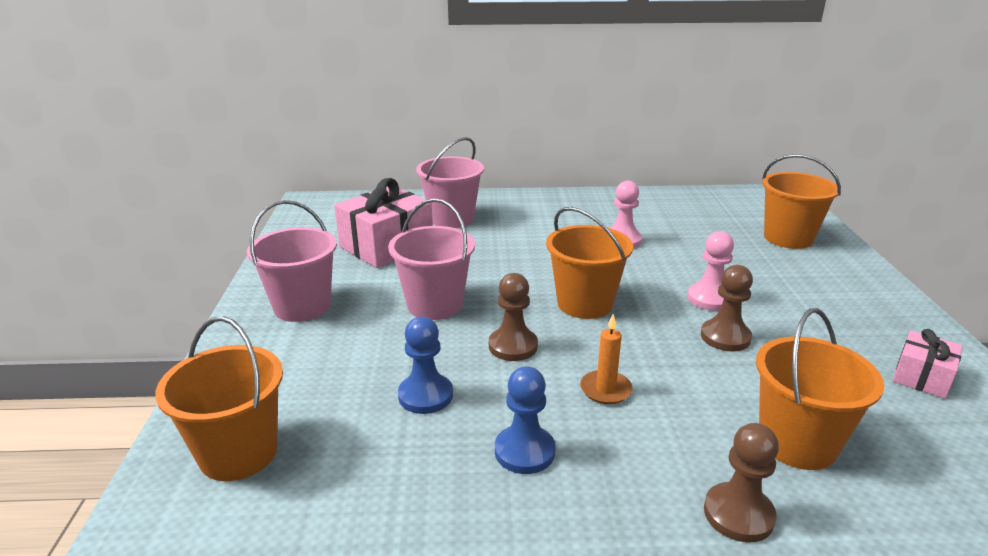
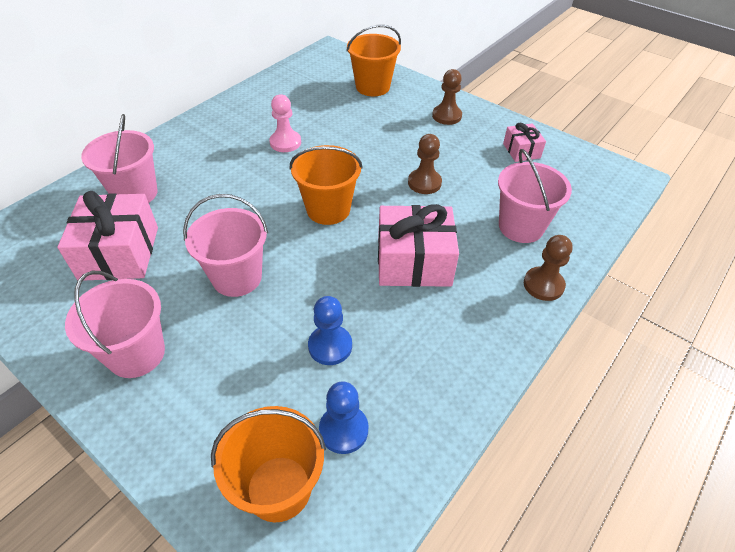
camera: 50 degrees left, 20 degrees up
brown pawn [489,273,538,361] -> brown pawn moved to [432,69,462,125]
blue pawn [495,366,556,474] -> blue pawn moved to [319,382,368,454]
orange candle [580,314,633,404] -> pink gift [378,204,459,287]
pink pawn [687,231,734,311] -> none
orange bucket [756,308,884,470] -> pink bucket [498,149,572,243]

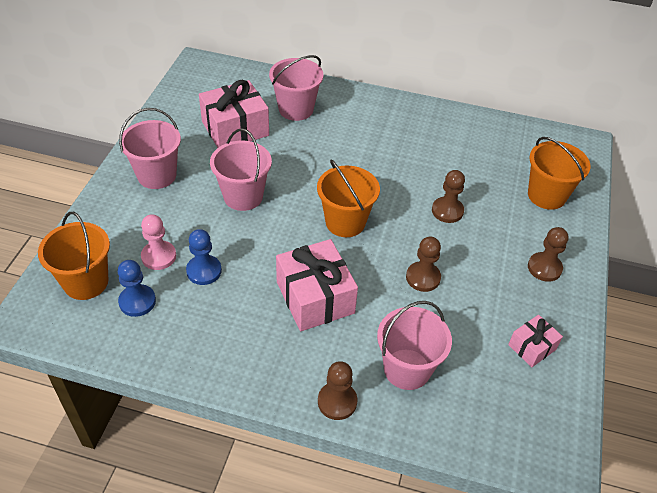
camera: 65 degrees right, 0 degrees up
pink pawn [269,94,301,152] -> pink pawn moved to [141,214,176,270]
none -> brown pawn [432,170,465,223]

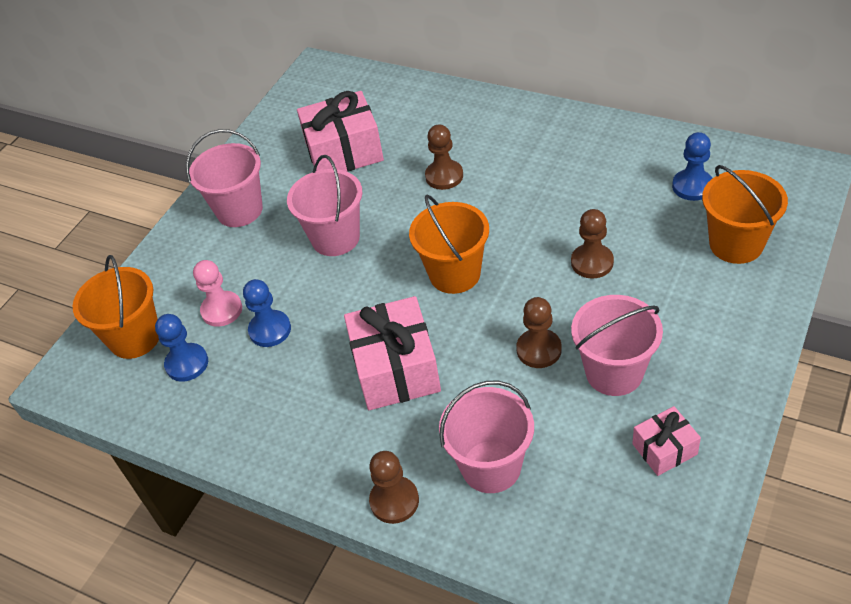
camera: 20 degrees right, 0 degrees up
pink bucket [269,55,324,121] -> pink bucket moved to [571,295,663,396]
brown pawn [528,227,569,282] -> brown pawn moved to [425,124,463,190]
none -> blue pawn [672,132,712,201]

